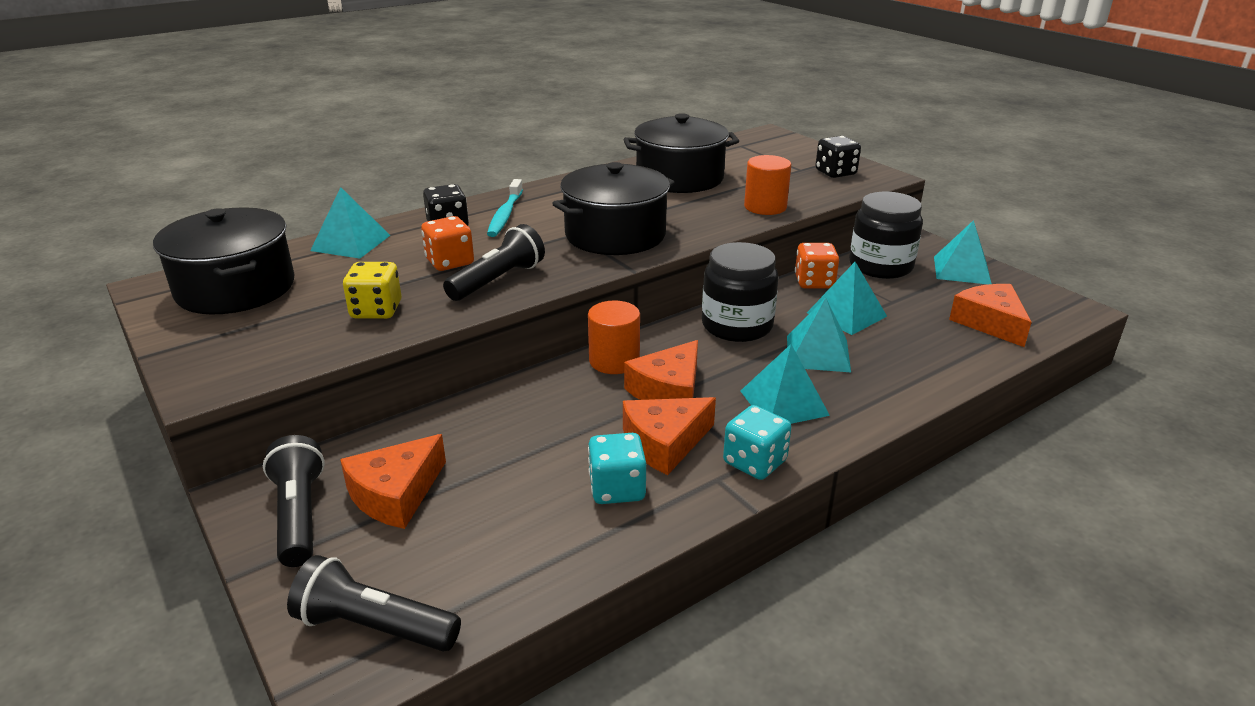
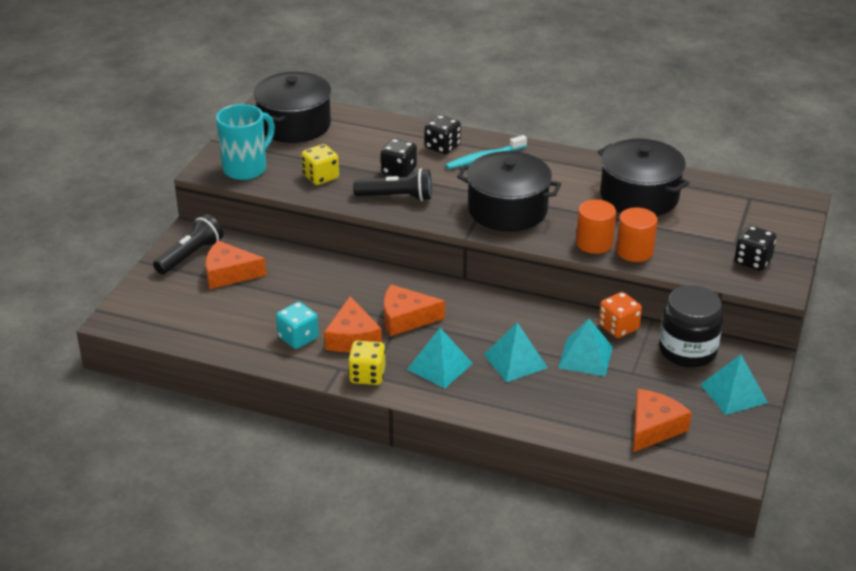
camera: 55 degrees right, 5 degrees up
black flashlight [287,555,461,652] -> none
turquoise pyramid [310,187,390,259] -> none
orange dice [421,216,474,271] -> black dice [381,139,417,177]
orange cylinder [588,300,640,374] -> orange cylinder moved to [576,200,616,254]
orange cheese [623,397,716,475] -> orange cheese turned 120 degrees counterclockwise [324,296,382,352]
black jar [702,242,779,342] -> none
turquoise dice [723,405,791,480] -> yellow dice [348,341,386,385]
none -> turquoise mug [216,104,275,180]

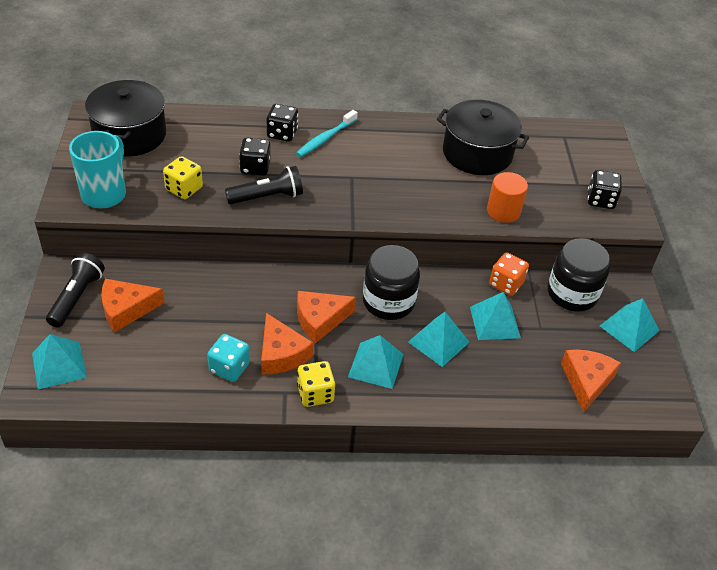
camera: 25 degrees left, 10 degrees up
black pot [457,151,561,231] -> none
orange cylinder [576,200,616,254] -> none
none -> turquoise pyramid [32,334,87,389]
none -> black jar [363,245,420,320]

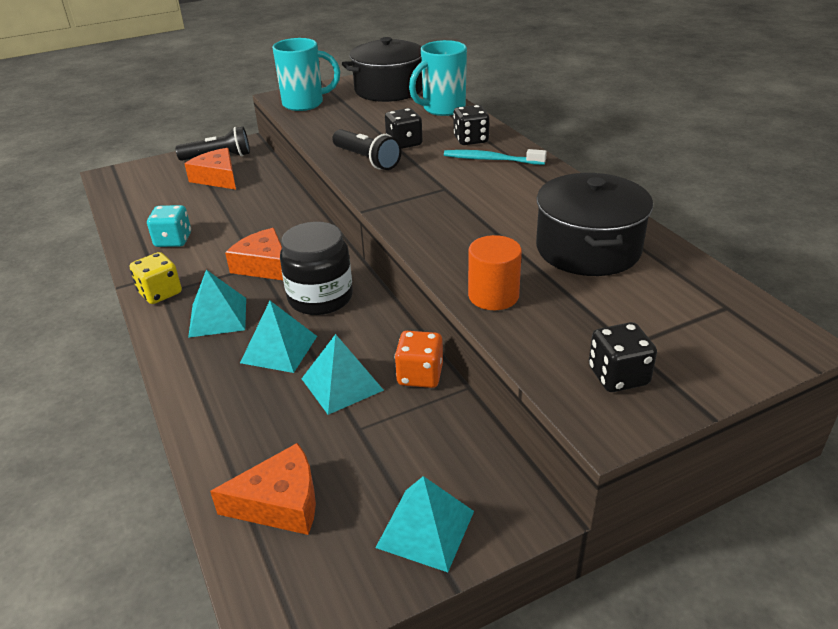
camera: 70 degrees right, 10 degrees down
turquoise pyramid [32,334,87,389] -> none
yellow dice [163,156,203,199] -> none
orange cheese [261,313,313,374] -> none
black jar [548,238,610,312] -> none
none -> turquoise mug [409,40,467,116]

